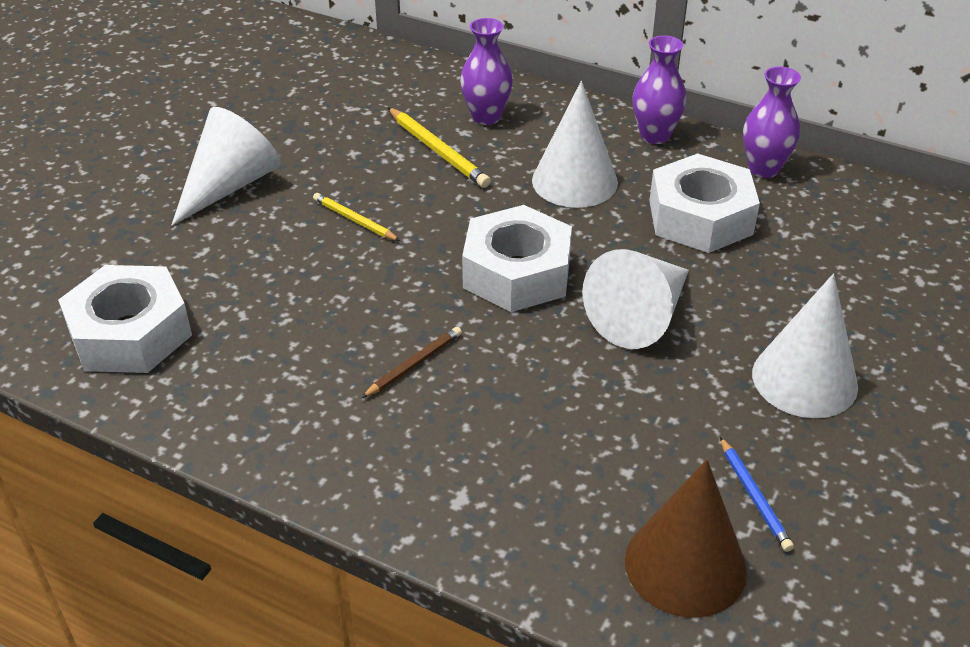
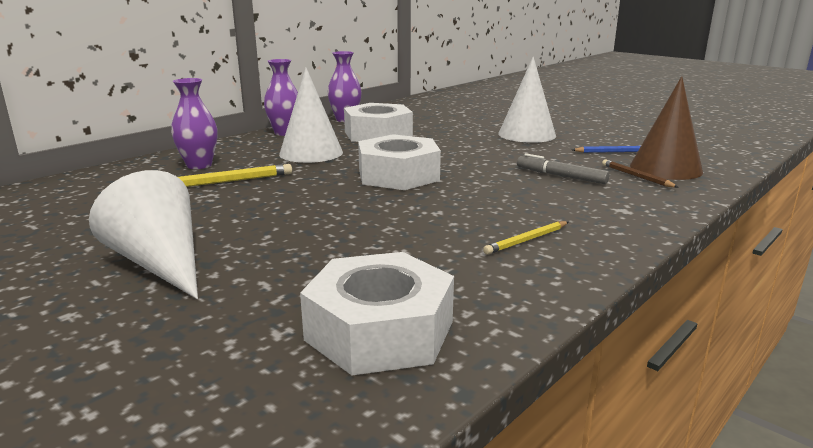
camera: 75 degrees left, 20 degrees down
yellow pencil [313,193,400,241] -> yellow pencil moved to [483,221,568,255]
brown pencil [361,327,462,398] -> brown pencil moved to [602,159,678,188]
white cone [582,249,689,349] -> none
none -> grey marker [517,153,610,184]

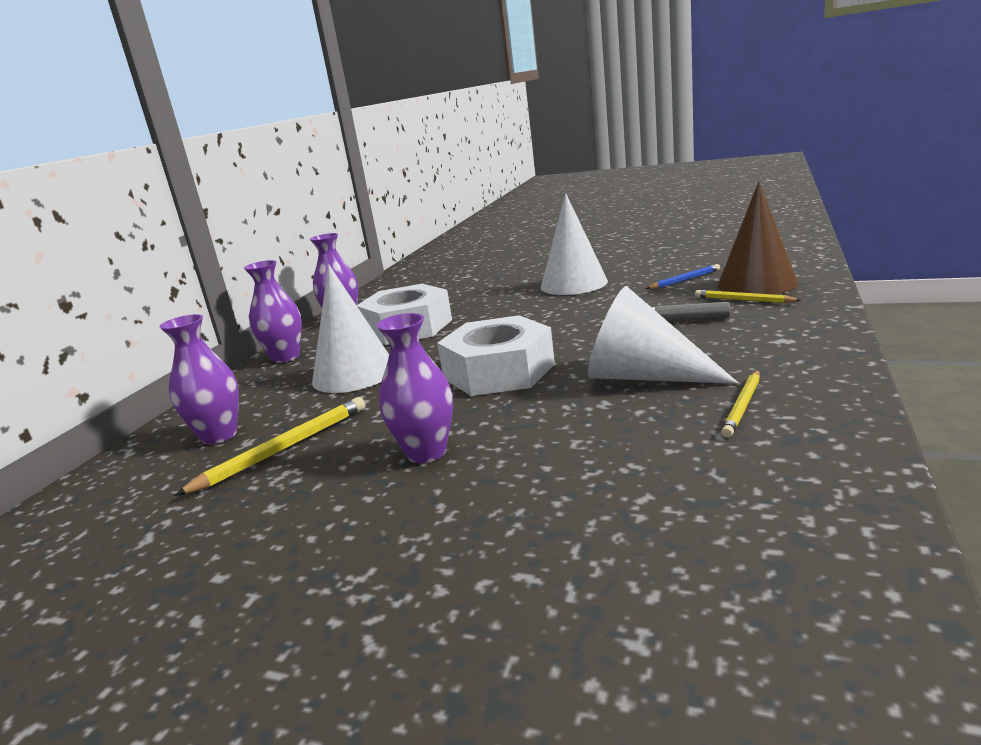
camera: 20 degrees left, 0 degrees up
white cone [89,170,198,299] -> white cone moved to [588,286,739,384]
white nut [300,252,454,375] -> none
brown pencil [602,159,678,188] -> yellow pencil [695,290,802,303]
none -> purple vase [376,313,453,463]

